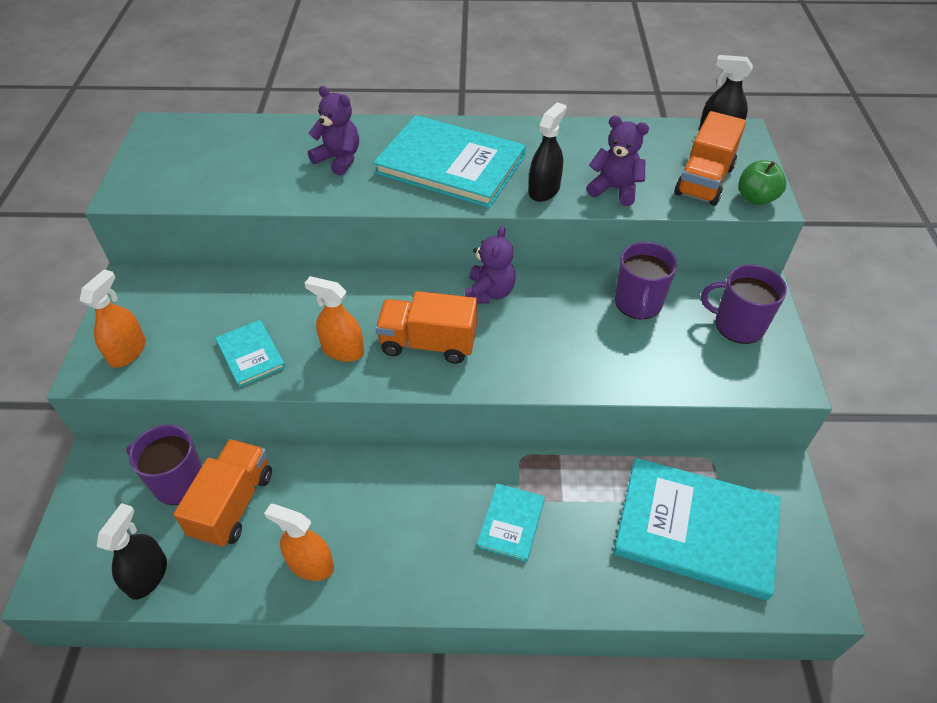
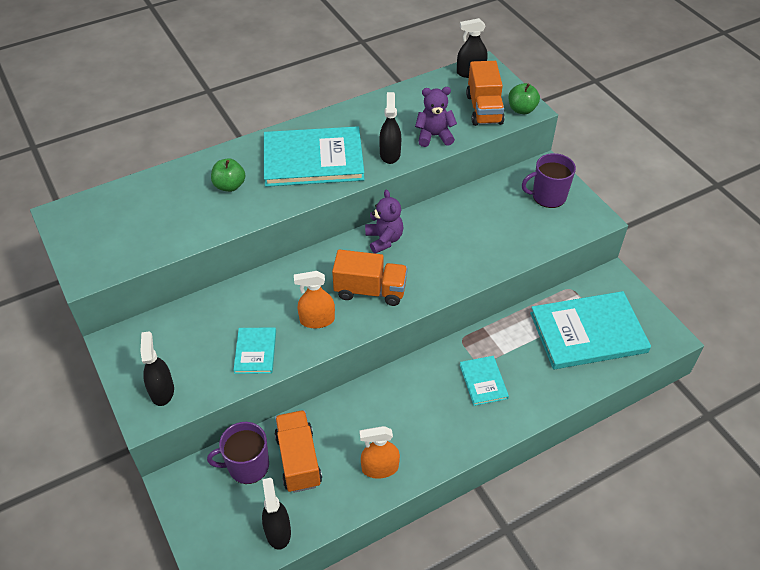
camera: 30 degrees left, 0 degrees up
orange spray bottle [80,269,146,368] -> black spray bottle [141,331,174,406]
turquoise book [215,320,286,387] -> turquoise book turned 60 degrees clockwise [233,328,276,374]
purple teddy bear [308,86,359,176] -> green apple [211,158,245,192]
orange truck [375,291,477,364] -> orange truck turned 150 degrees counterclockwise [332,250,408,306]
purple mug [615,242,678,321] -> none

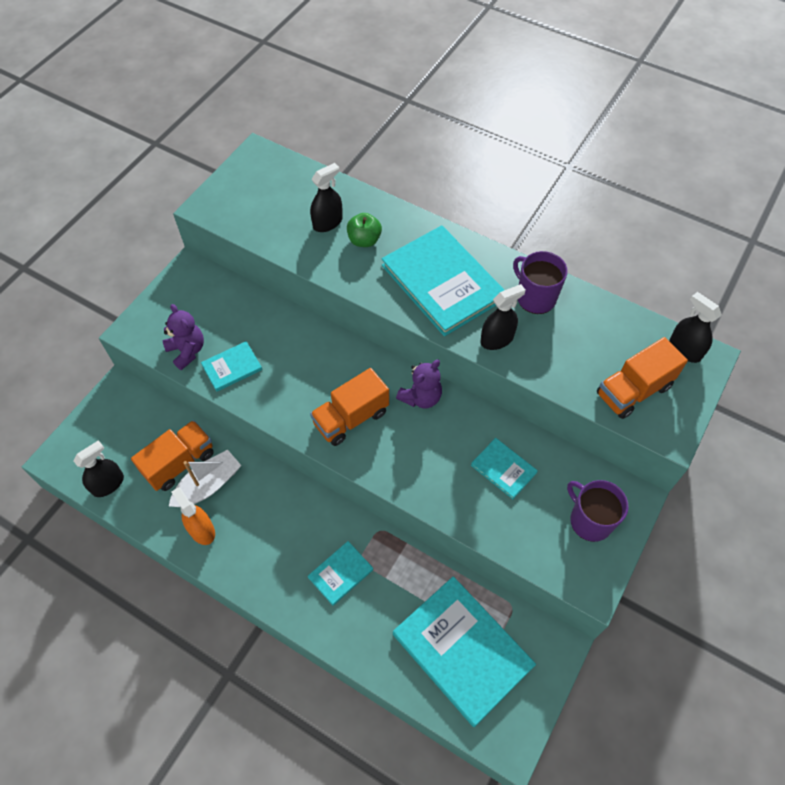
camera: 60 degrees right, 10 degrees up
black spray bottle [141,331,174,406] -> black spray bottle moved to [310,163,343,232]
purple mug [207,422,269,484] -> purple mug moved to [513,251,568,314]
orange spray bottle [294,271,335,328] -> none
orange truck [332,250,408,306] -> orange truck turned 75 degrees clockwise [310,368,389,446]
purple teddy bear [415,87,457,147] -> purple teddy bear moved to [163,304,204,370]
green apple [509,83,540,114] -> none
none -> white boat [169,450,241,507]
none -> turquoise book [471,438,538,499]

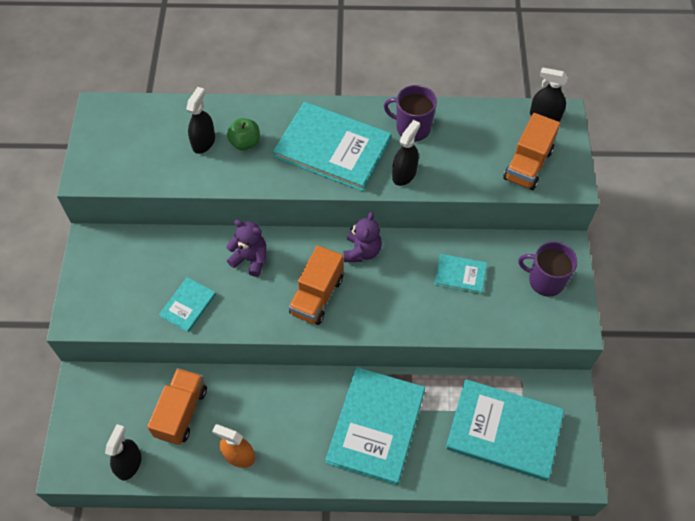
camera: 30 degrees left, 0 degrees up
purple teddy bear [163,304,204,370] -> purple teddy bear moved to [226,220,266,277]
white boat [169,450,241,507] -> none
turquoise book [308,541,373,606] -> turquoise book [325,367,425,485], size x2.08

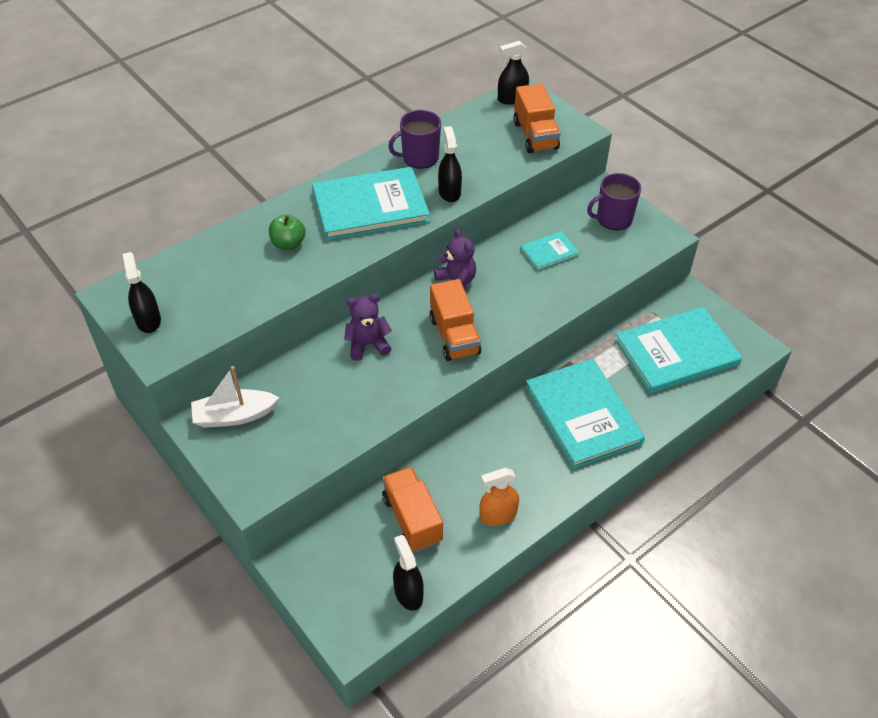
camera: 40 degrees left, 10 degrees down
turquoise book [159,277,216,332] -> none
black spray bottle [186,87,215,154] -> black spray bottle moved to [123,252,161,333]
none -> white boat [191,366,279,428]

